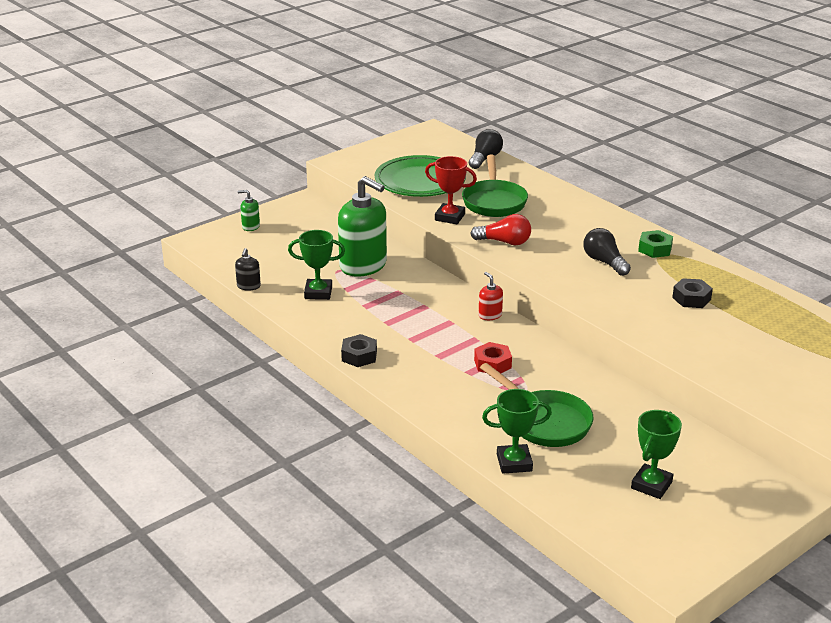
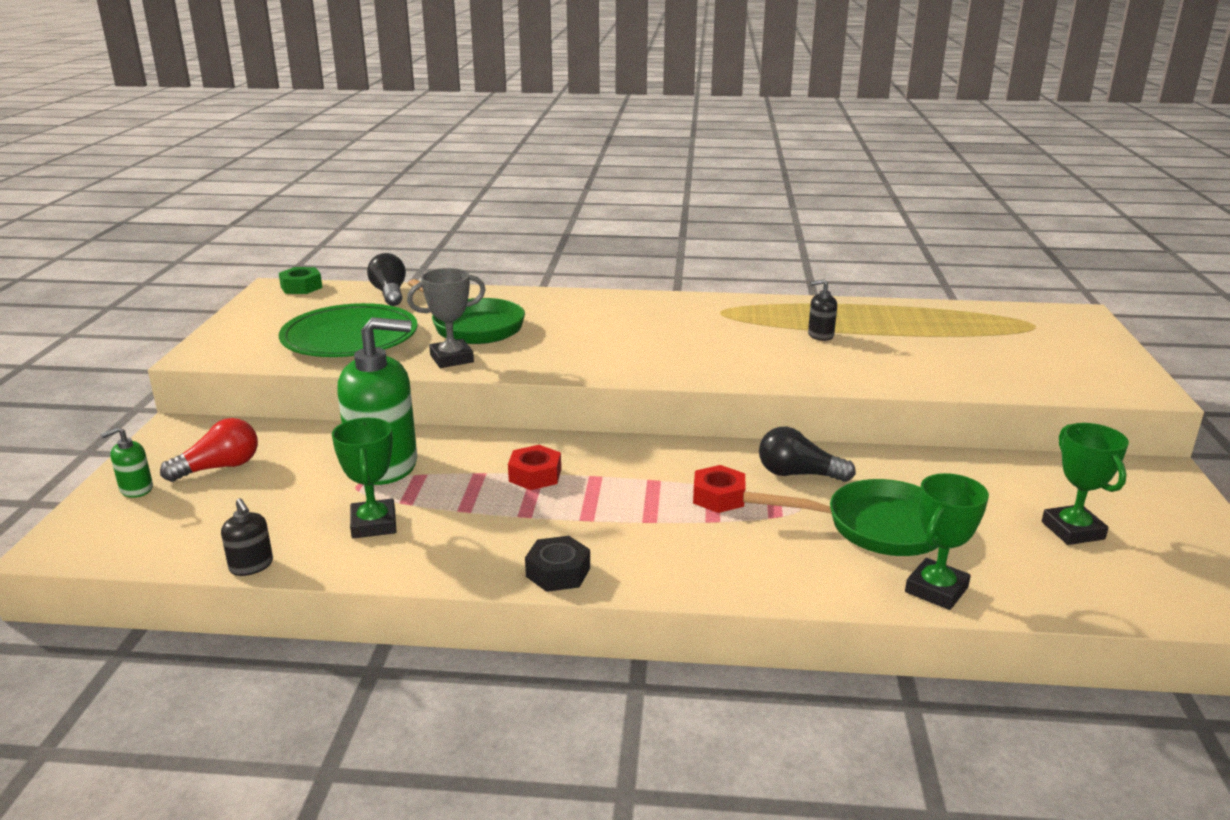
camera: 45 degrees left, 5 degrees down
green trophy [288,230,345,300] -> green trophy turned 60 degrees counterclockwise [332,418,396,539]
red trophy [425,156,477,224] -> grey trophy [407,268,486,368]
red light bulb [470,214,531,245] -> red light bulb moved to [160,418,258,482]
red soap dispenser [478,272,503,320] -> none
black light bulb [583,228,631,276] -> black light bulb moved to [759,427,856,482]
green nut [638,230,673,258] -> green nut moved to [279,267,323,294]
black nut [672,278,713,308] -> black soap dispenser [808,279,837,341]
none -> red nut [508,445,561,490]

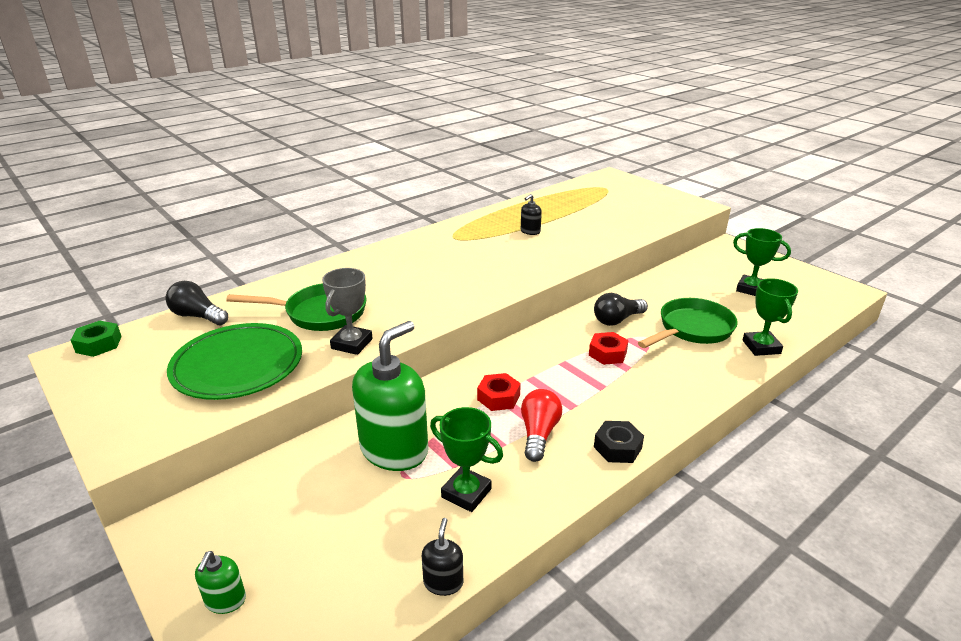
camera: 45 degrees left, 5 degrees up
red light bulb [160,418,258,482] -> red light bulb moved to [521,389,562,462]
black soap dispenser [221,498,273,576] -> black soap dispenser turned 90 degrees counterclockwise [422,518,463,596]

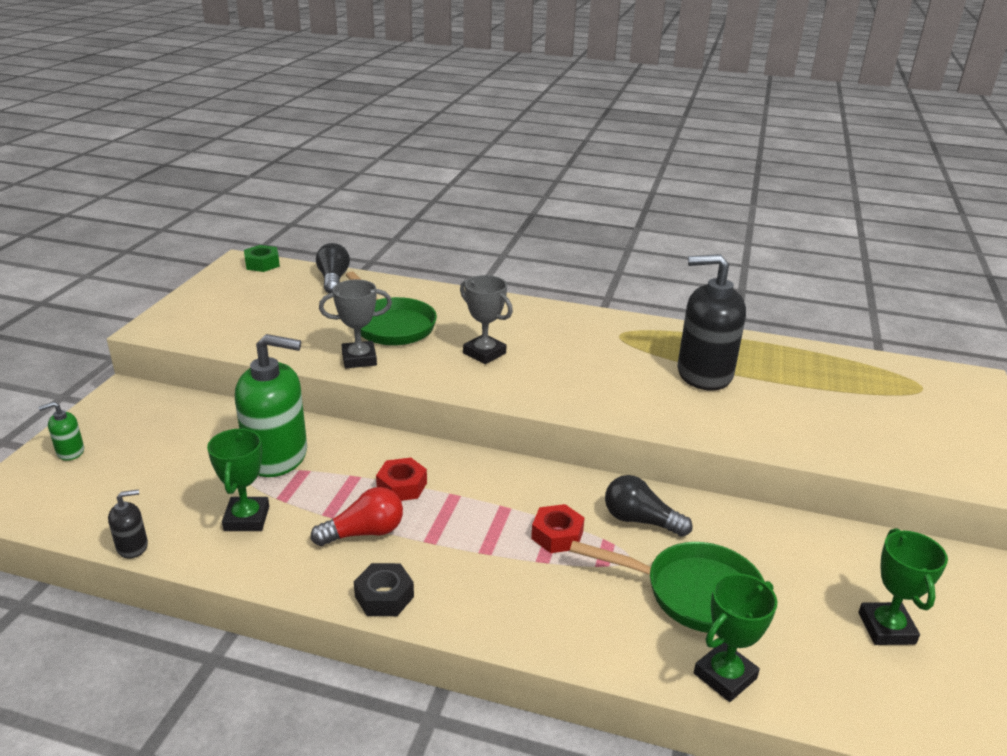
camera: 55 degrees right, 0 degrees up
green plate [167,323,302,400] -> none
black soap dispenser [521,194,542,235] -> black soap dispenser [678,254,746,390], size x2.31
none -> grey trophy [460,275,513,364]

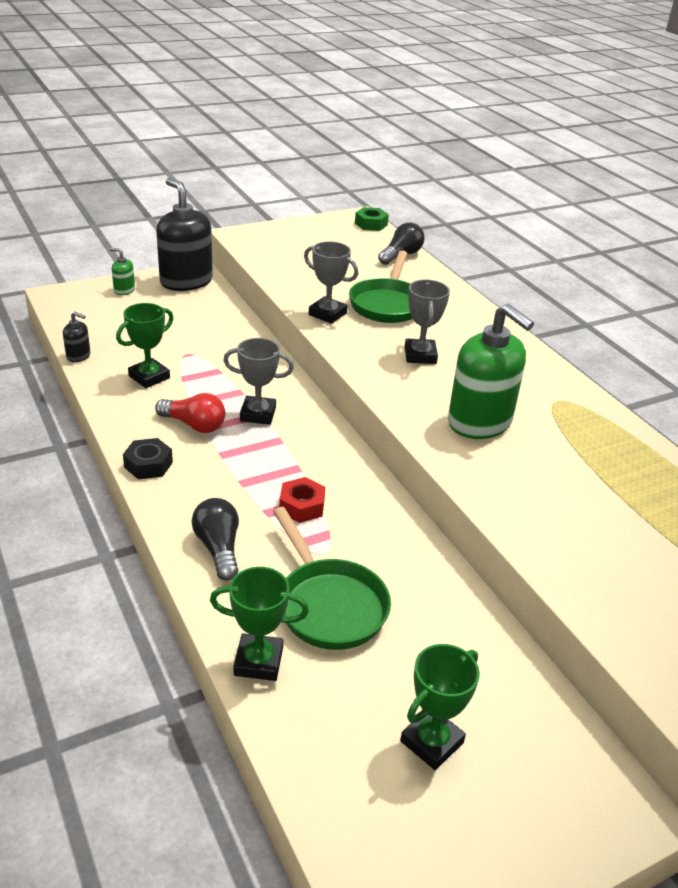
camera: 45 degrees right, 5 degrees up
green soap dispenser [235,334,307,477] -> green soap dispenser moved to [448,304,534,439]
red nut [376,458,427,501] -> grey trophy [223,338,294,425]
black light bulb [605,475,693,537] -> black light bulb moved to [191,498,239,581]
black soap dispenser [678,254,746,390] -> black soap dispenser moved to [156,178,213,291]

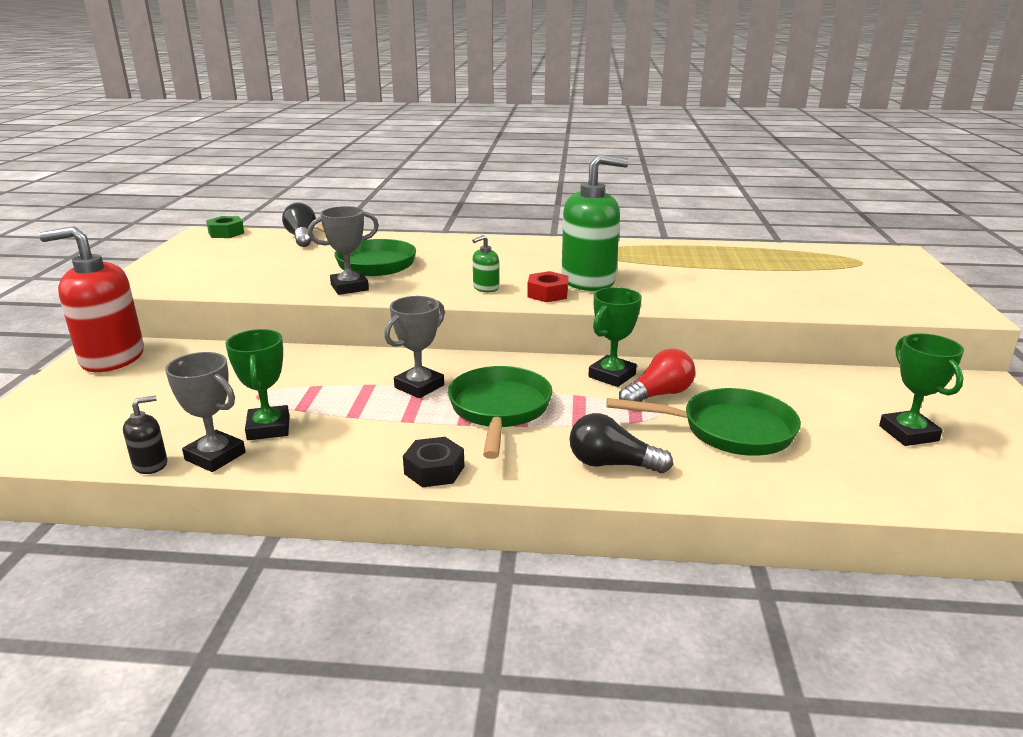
camera: 55 degrees left, 10 degrees down
green soap dispenser [110,248,135,295] -> green soap dispenser moved to [472,235,499,292]
red light bulb [155,393,225,433] -> red light bulb moved to [619,349,696,402]
black soap dispenser [156,178,213,291] -> red soap dispenser [39,226,144,372]
green trophy [210,567,309,681] -> green trophy moved to [588,287,642,387]
red nut [279,477,325,523] -> red nut moved to [527,271,568,302]
grey trophy [405,280,450,364] -> grey trophy moved to [165,352,246,472]
none -> green pan [448,366,552,459]

